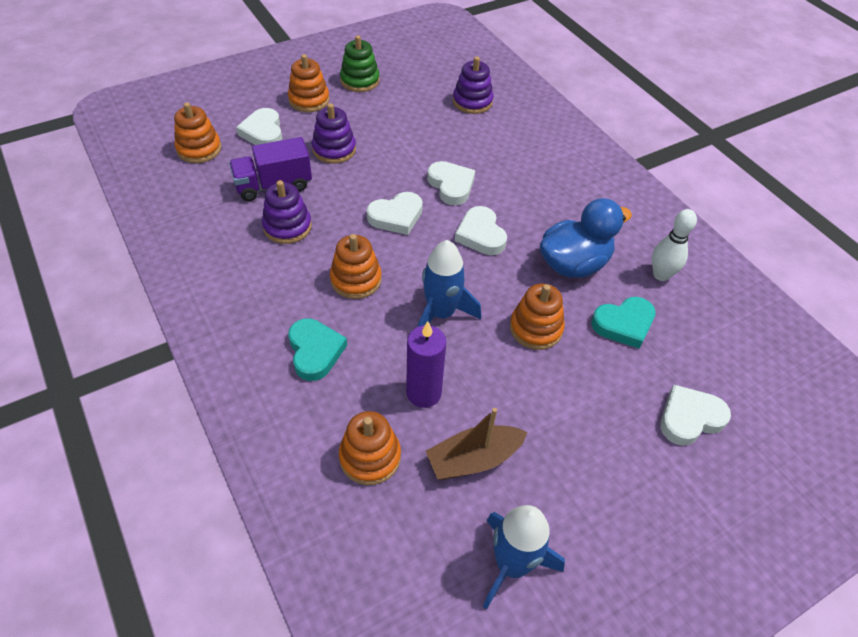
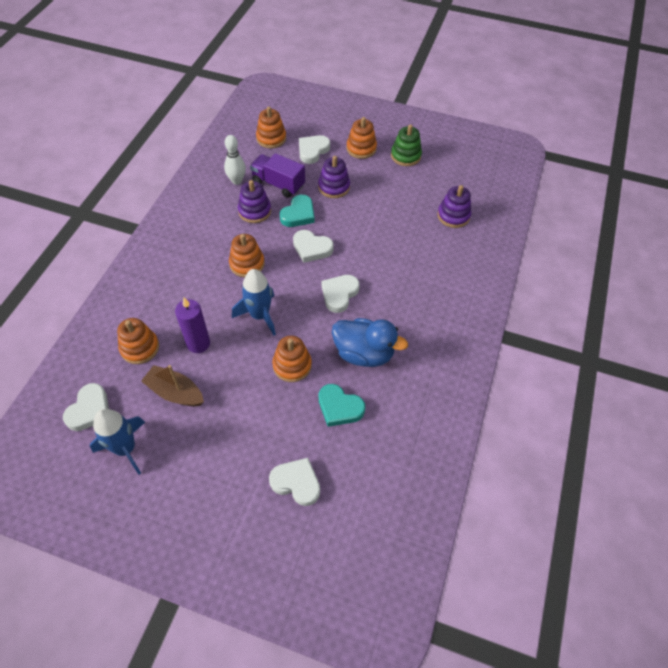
camera: 50 degrees right, 5 degrees up
turquoise heart [288,318,347,381] -> turquoise heart moved to [280,195,315,227]
white heart [427,161,475,205] -> white heart moved to [63,383,109,431]
white bowling pin [652,209,697,281] -> white bowling pin moved to [224,135,246,185]

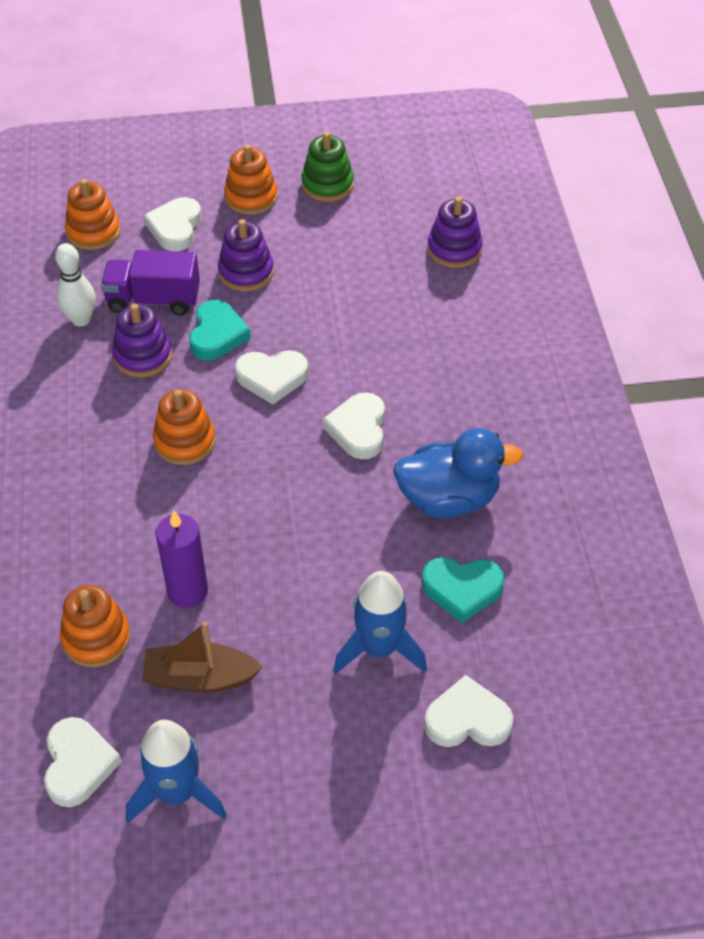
camera: 25 degrees left, 5 degrees down
blue rocket [232,269,276,336] -> blue rocket moved to [333,571,427,674]
orange stacking toy [272,336,312,382] -> none

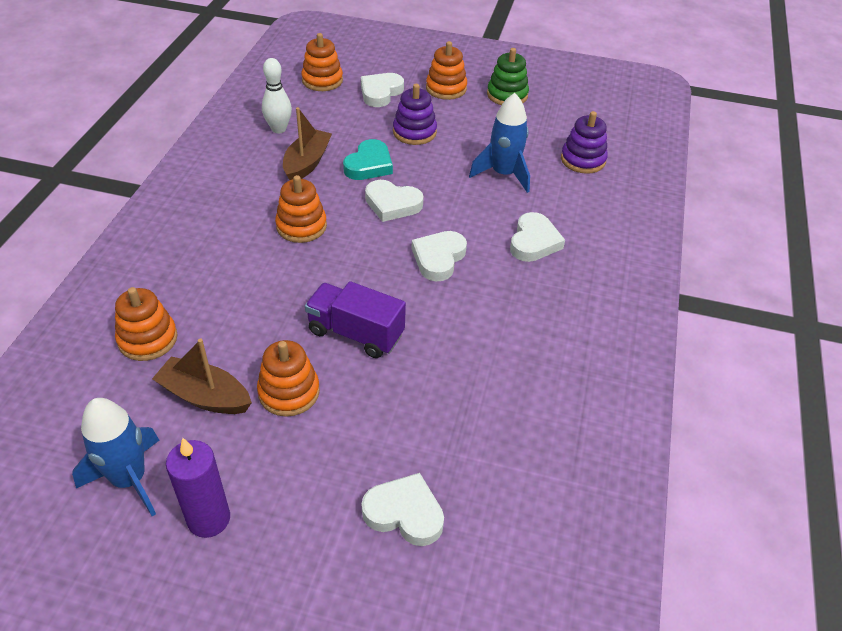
camera: 20 degrees right, 5 degrees down
white heart [44,717,122,807] -> white heart moved to [510,212,565,262]
purple truck [101,250,200,316] -> purple truck moved to [305,281,406,358]
purple stacking toy [112,304,172,377] -> brown boat [283,107,332,180]
purple candle [156,510,208,608] -> purple candle moved to [166,438,230,538]
blue rocket [333,571,427,674] -> blue rocket moved to [469,93,530,193]
blue duck [393,428,523,518] -> none
turquoise heart [422,557,505,623] -> none
none -> orange stacking toy [257,340,320,417]

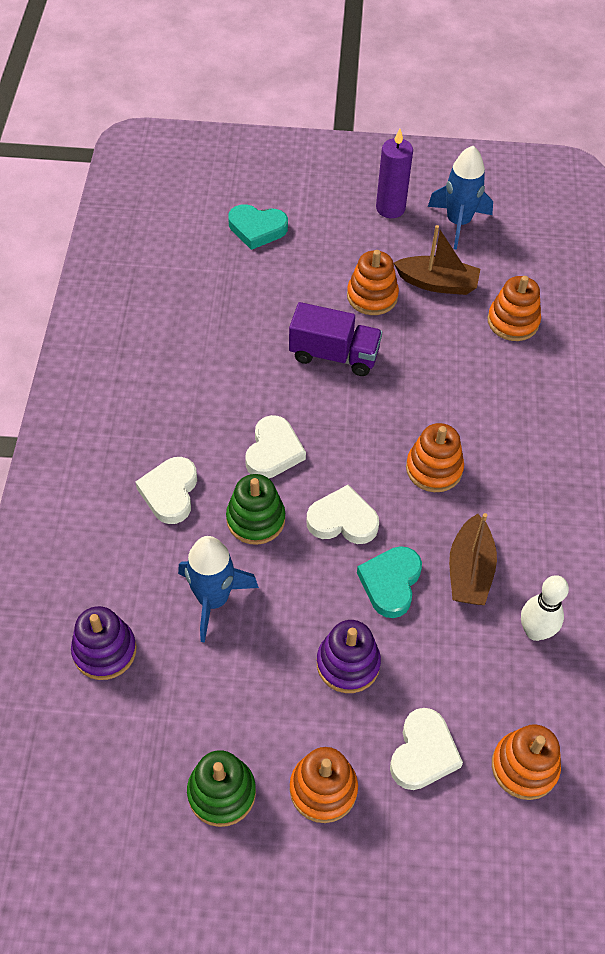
camera: 170 degrees right, 10 degrees up
white heart [362,473,444,546] -> turquoise heart [228,204,288,250]
none -> green stacking toy [226,474,285,545]

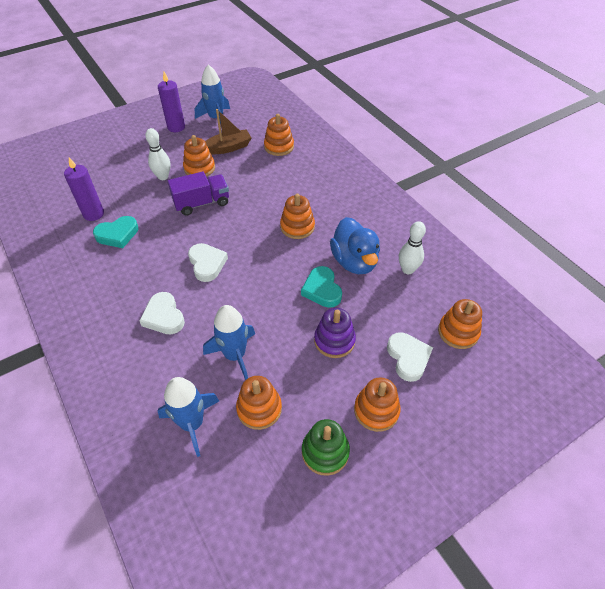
camera: 35 degrees left, 5 degrees down
purple stacking toy [71,606,137,680] -> blue rocket [158,377,219,457]
green stacking toy [226,474,285,545] -> none
turquoise heart [228,204,288,250] -> turquoise heart moved to [93,216,138,248]
white heart [307,485,379,544] -> none
brown boat [449,513,497,605] -> blue duck [330,217,380,274]
none -> purple candle [64,157,104,221]
none -> white bowling pin [145,128,170,180]
none -> orange stacking toy [236,376,282,430]

